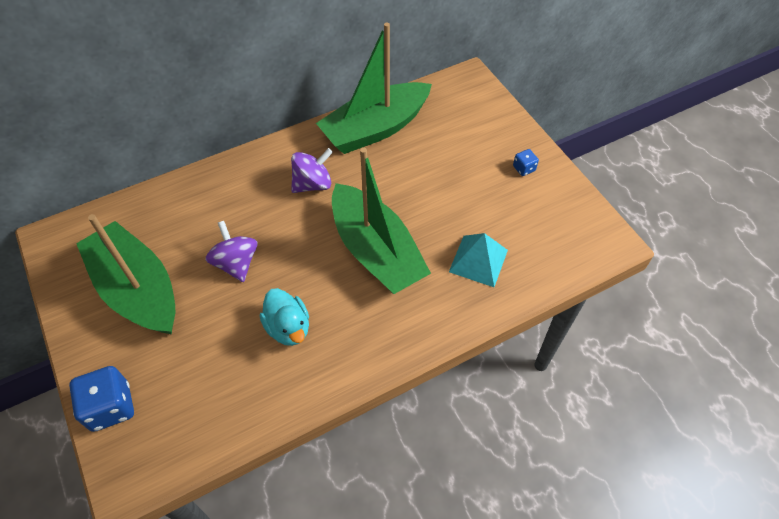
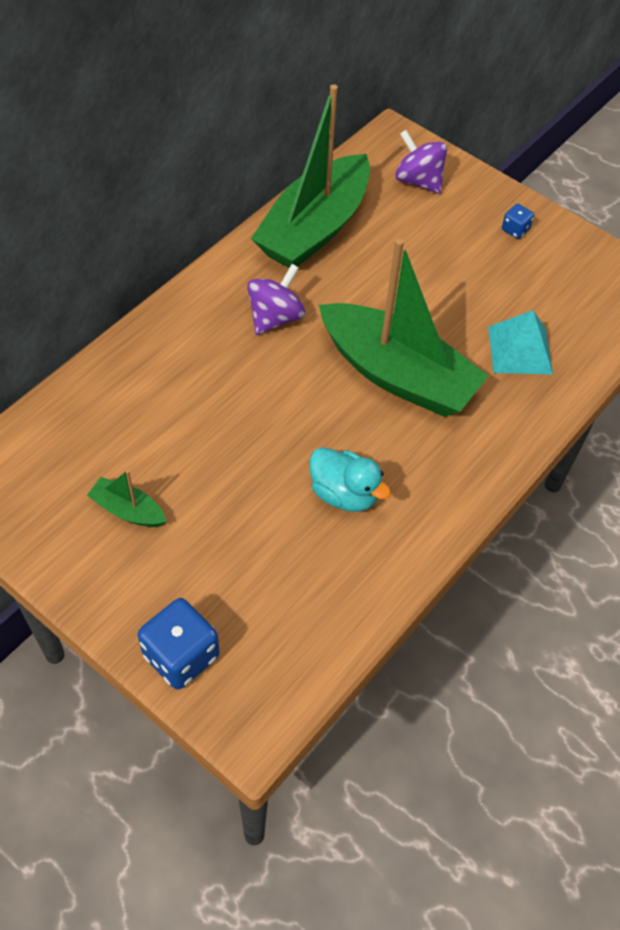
camera: 25 degrees left, 0 degrees up
green boat [76,214,175,335] -> green boat [87,470,166,527], size x0.42
purple spinning top [206,221,257,282] -> purple spinning top moved to [395,130,447,194]

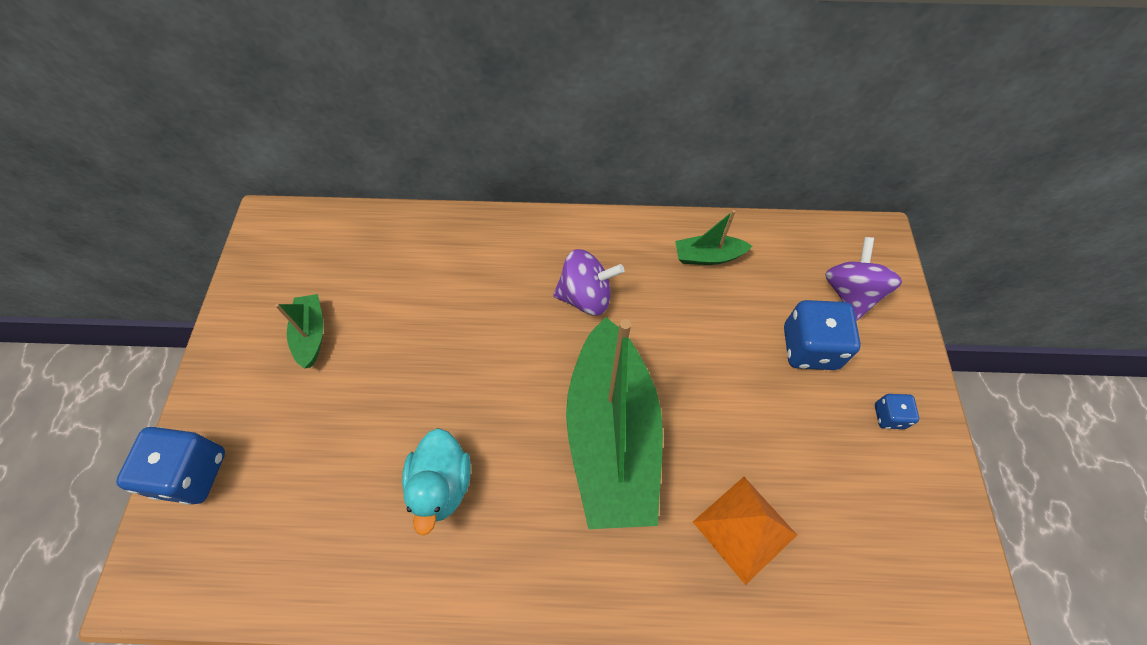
camera: 55 degrees right, 5 degrees up
green boat [251,84,370,268] -> green boat [675,210,752,265], size x0.42
turquoise pyramid [488,310,553,374] -> orange pyramid [693,477,797,585]
none -> blue dice [784,300,861,370]

